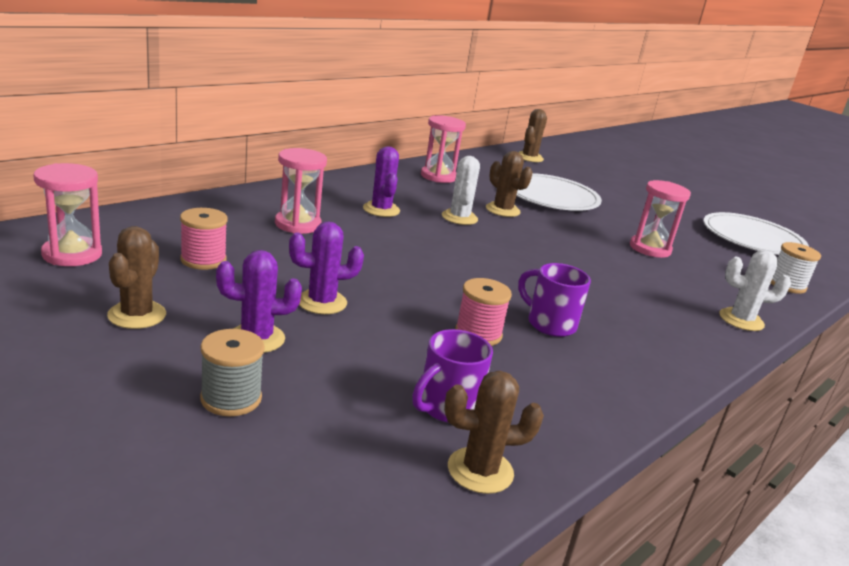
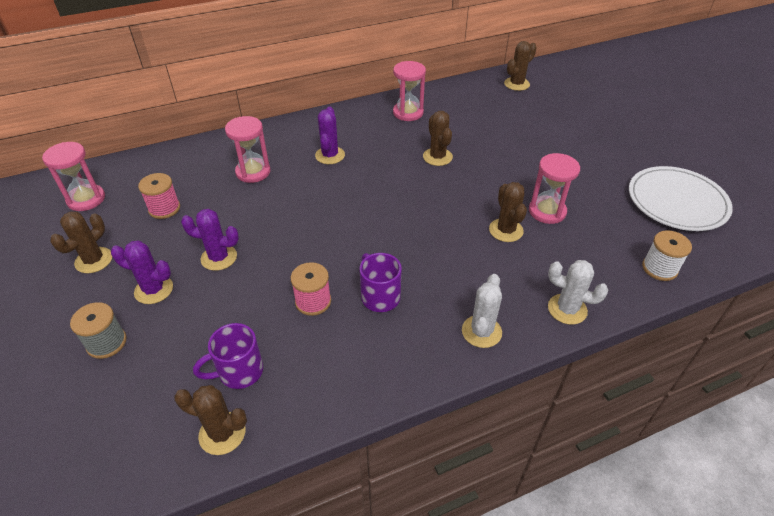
camera: 25 degrees right, 20 degrees up
white cactus [442,156,480,225] -> white cactus moved to [462,274,502,348]
white plate [516,173,602,211] -> none
none -> brown cactus [489,182,527,242]

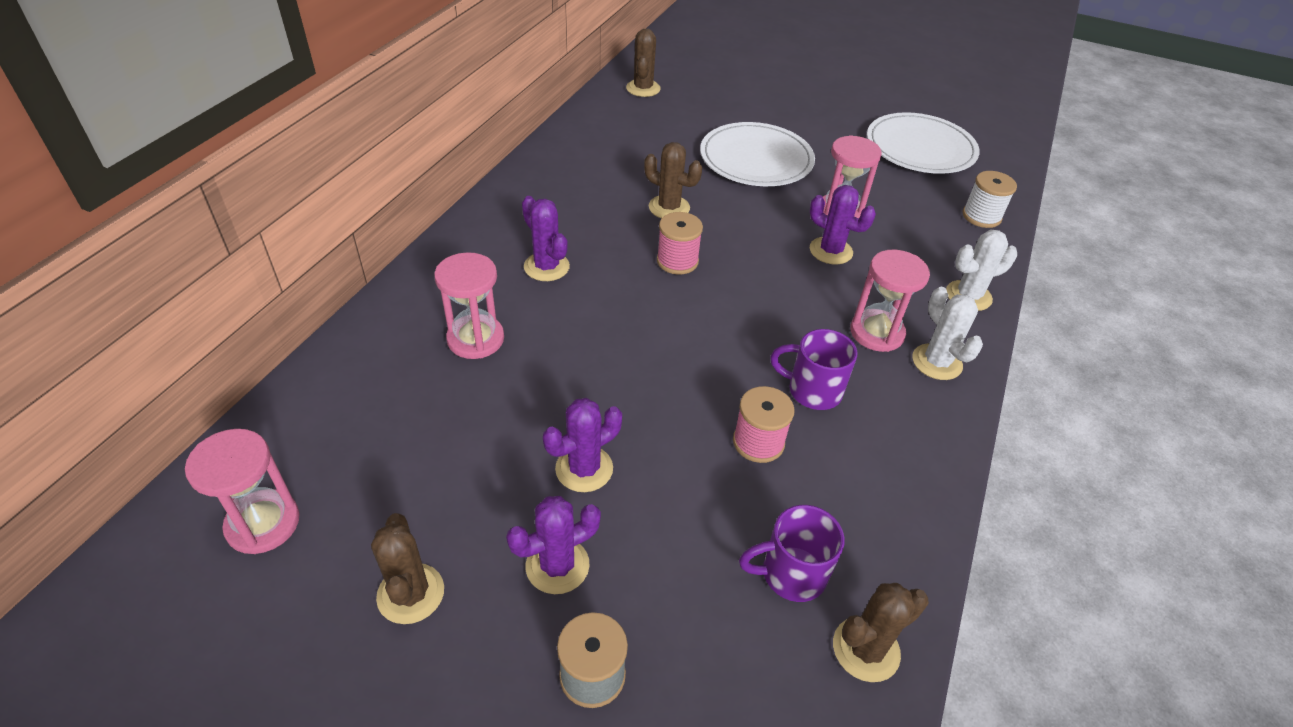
camera: 45 degrees left, 0 degrees up
pink spool [138,173,180,219] -> pink spool moved to [657,212,703,275]
purple mug [193,323,263,389] -> purple mug turned 60 degrees clockwise [739,505,845,602]
pink hourglass [393,61,426,121] -> pink hourglass moved to [850,250,930,352]
brown cactus [489,182,527,242] -> purple cactus [810,185,876,264]
none -> white plate [700,122,815,186]

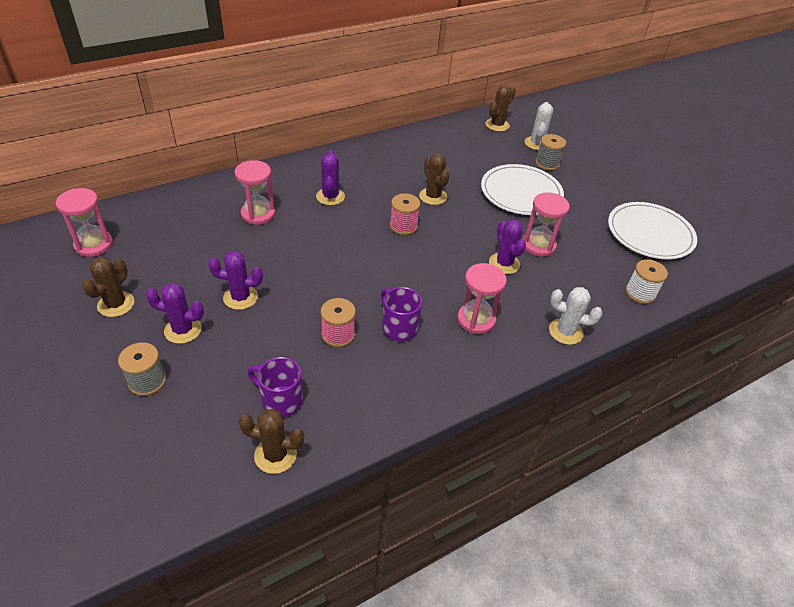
camera: 35 degrees right, 0 degrees up
white cactus [912,287,983,380] -> white cactus moved to [525,102,553,150]
none -> grey spool [535,134,566,171]

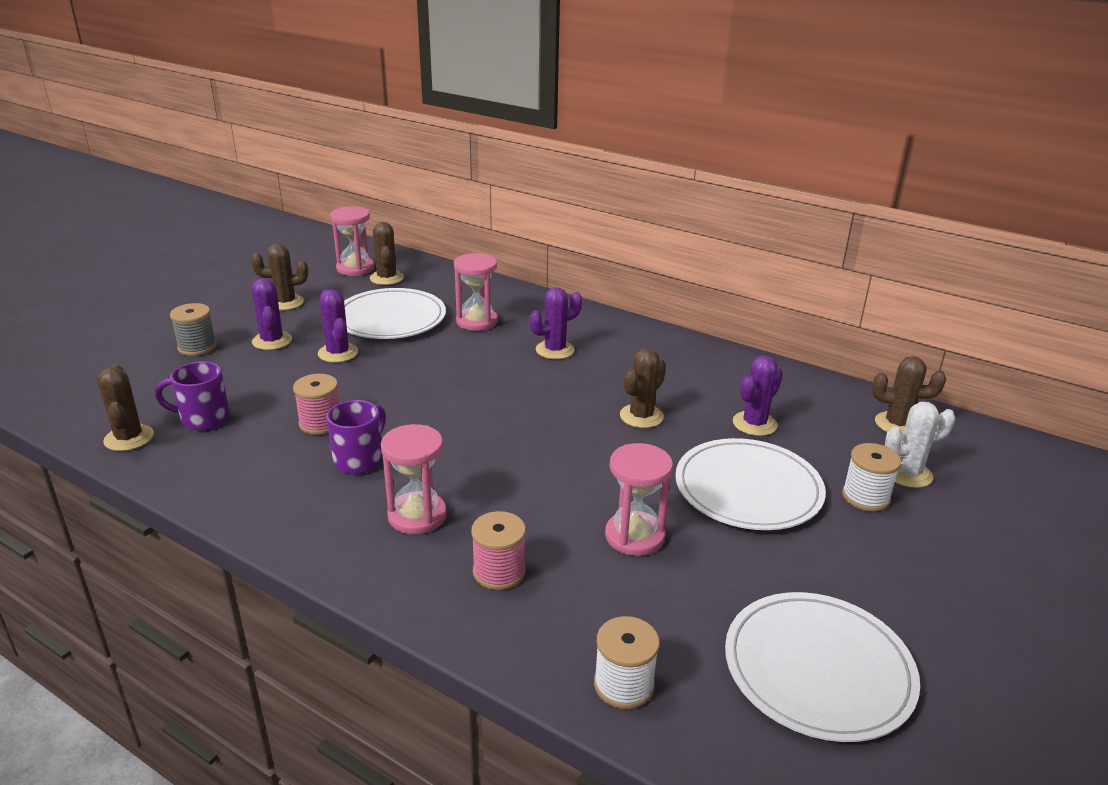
camera: 65 degrees right, 15 degrees down
purple mug [248,357,303,417] -> purple mug turned 90 degrees counterclockwise [155,361,230,431]
pink spool [390,194,420,235] -> pink spool moved to [471,511,526,590]
purple cactus [489,219,526,274] -> purple cactus moved to [733,355,783,436]
grey spool [535,134,566,171] -> white spool [842,443,901,512]
white cactus [549,287,602,345] -> none
none -> white plate [344,288,446,339]
none -> brown cactus [370,222,404,285]

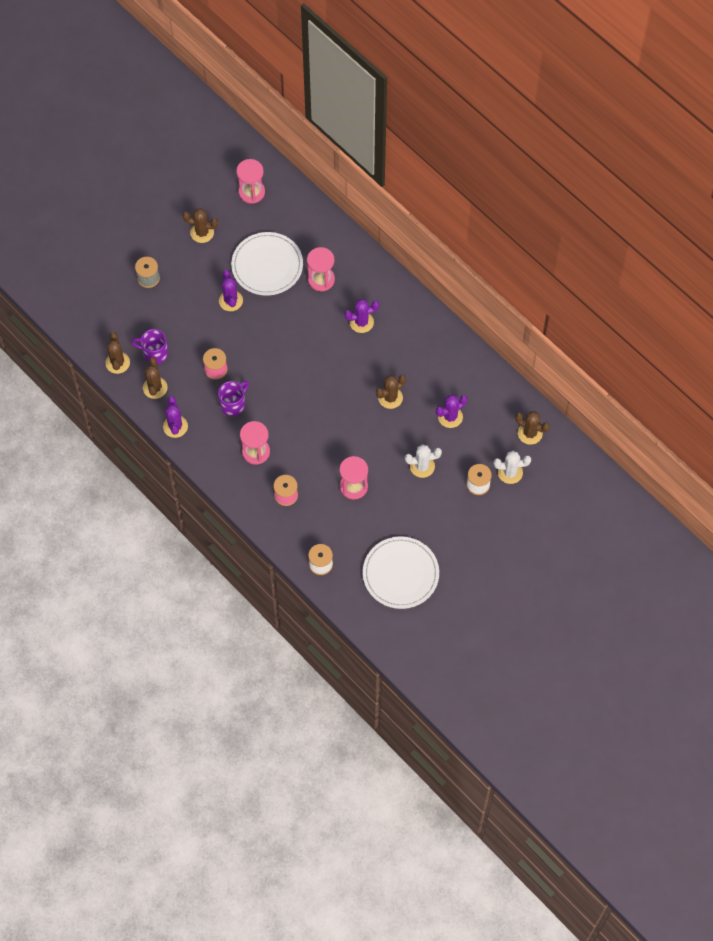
camera: 15 degrees right, 35 degrees up
purple cactus [252,278,292,350] -> purple cactus moved to [163,396,188,438]
brown cactus [370,222,404,285] -> brown cactus moved to [143,357,168,399]
white plate [675,438,826,530] -> white cactus [405,444,442,478]

